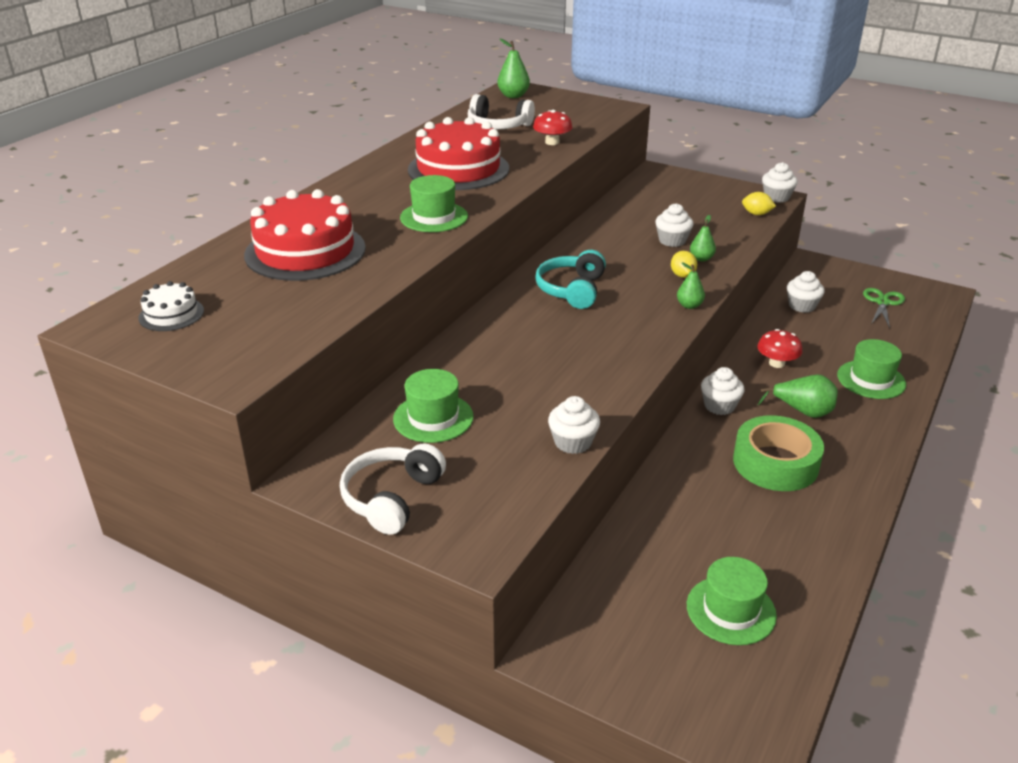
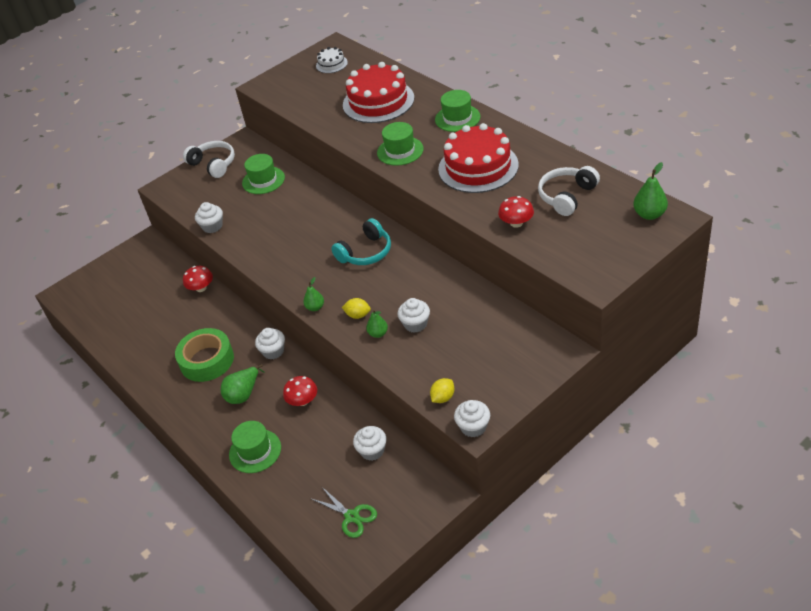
camera: 115 degrees right, 10 degrees up
turquoise headphones [535,250,606,309] -> turquoise headphones turned 105 degrees clockwise [331,218,391,265]
green hat [687,557,777,645] -> green hat moved to [435,90,480,132]
none -> red mushroom [183,266,213,292]

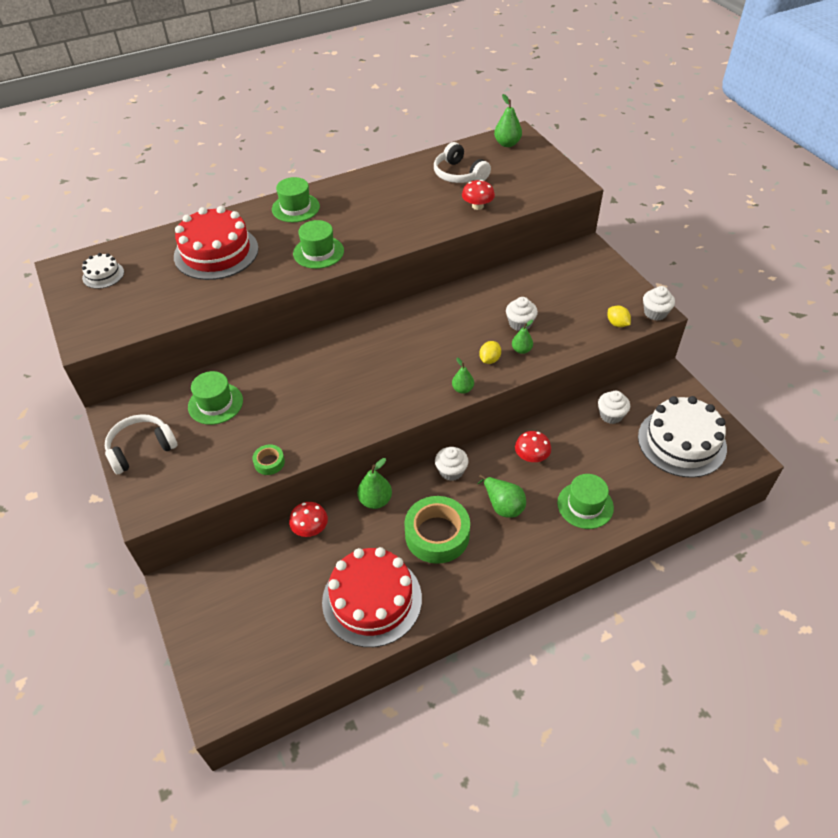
camera: 80 degrees left, 5 degrees up
white cupcake [195,202,223,233] -> green tape [252,444,285,475]
green scissors [312,486,377,538] -> white cake [638,396,727,478]
turquoise headphones [331,218,391,265] -> none
red cake [438,123,519,193] -> red cake moved to [322,547,422,647]
none -> green pear [357,458,392,509]

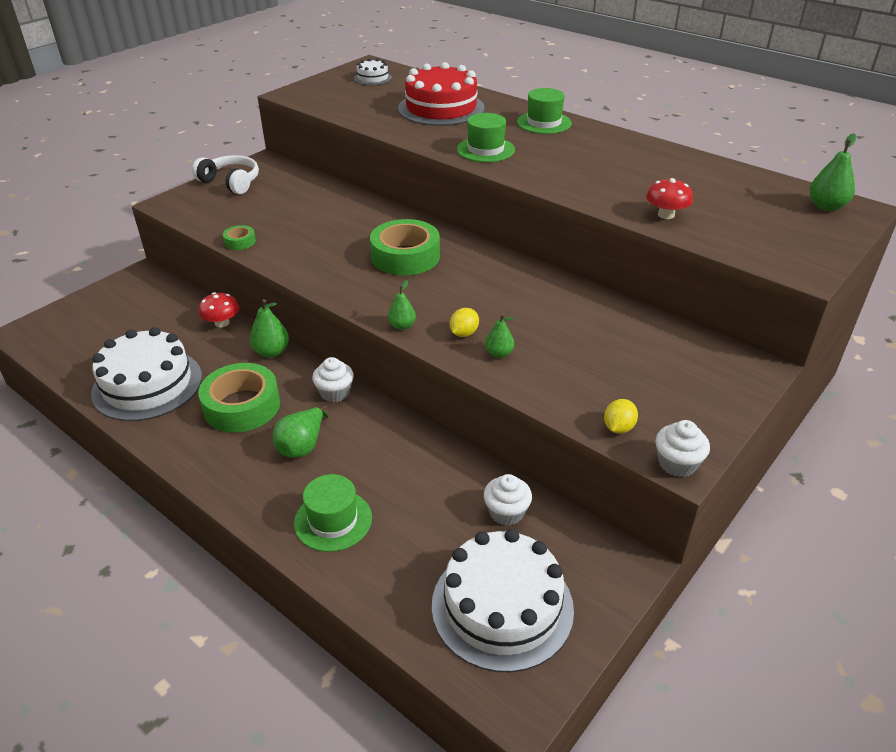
camera: 65 degrees right, 10 degrees down
green hat [188,371,243,425] -> none
red cake [322,547,422,647] -> white cake [91,327,202,421]
white headphones [434,142,491,183] -> none
yellow lemon [479,341,501,364] -> yellow lemon turned 60 degrees counterclockwise [450,308,479,337]
white cupcake [506,297,538,331] -> none
red mushroom [515,431,551,462] -> none
none -> green tape [370,219,440,276]

